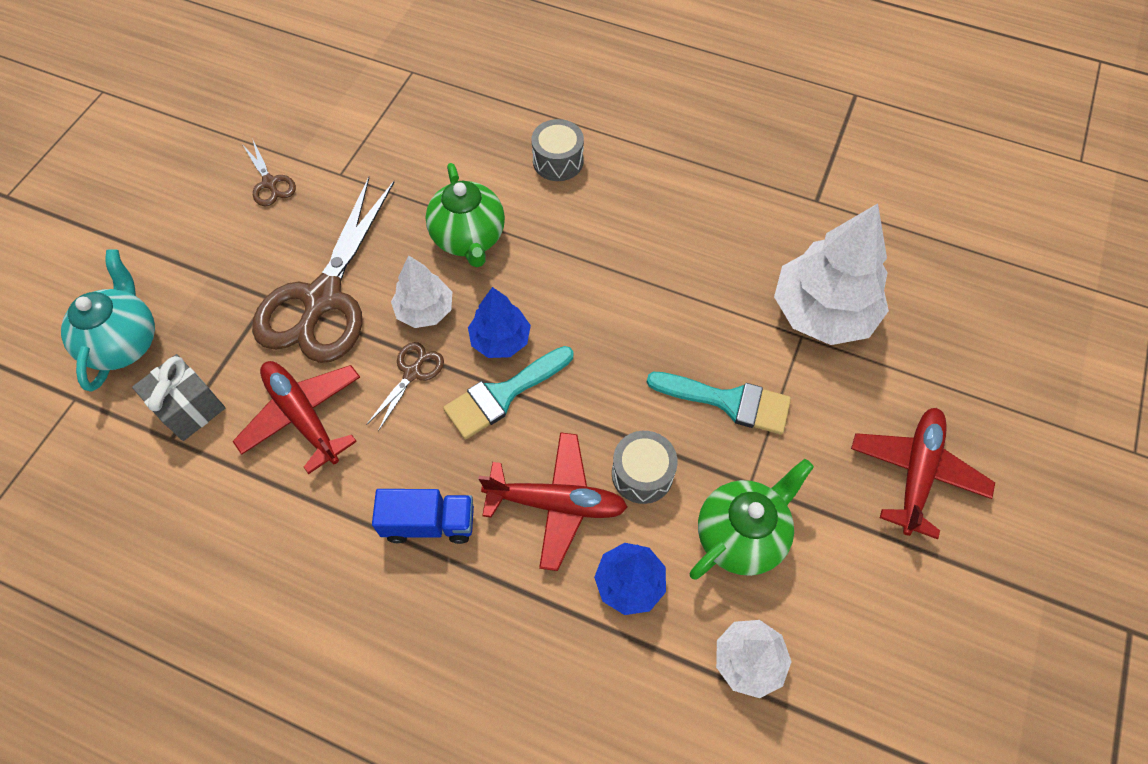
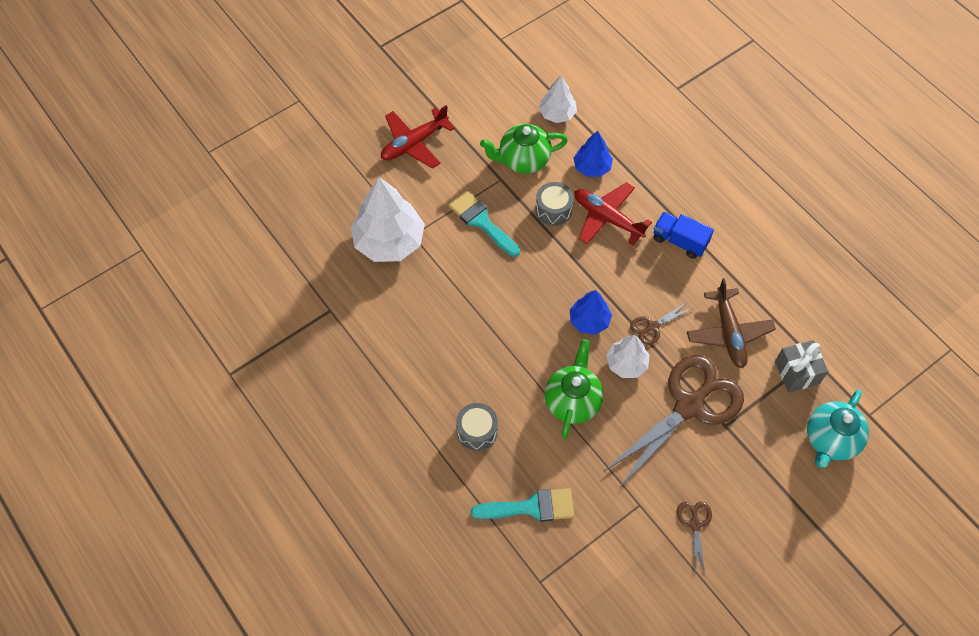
camera: 150 degrees left, 0 degrees up
red plane [232,361,360,474] -> brown plane [687,278,776,369]
turquoise brush [443,346,573,439] -> turquoise brush moved to [471,488,574,522]

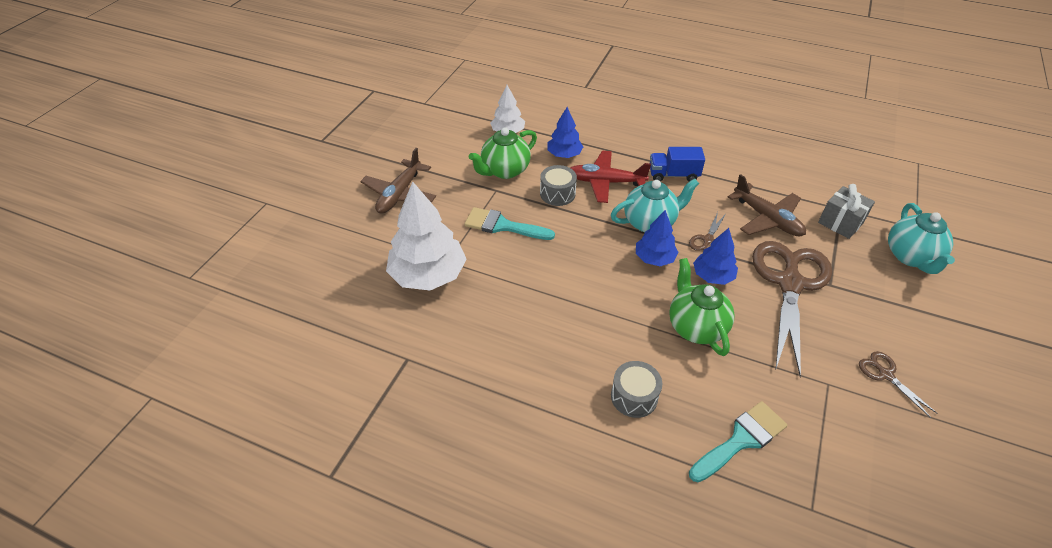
camera: 30 degrees left, 15 degrees down
red plane [381,105,455,169] -> brown plane [360,148,436,214]
white tree [606,335,650,378] -> blue tree [693,228,738,285]
none -> turquoise teapot [611,179,699,232]

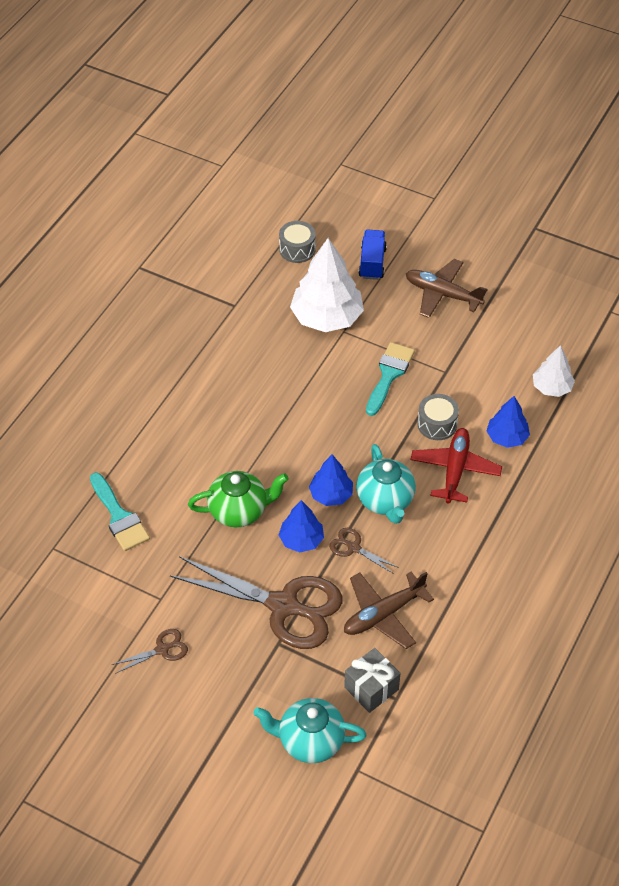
camera: 95 degrees right, 5 degrees up
green teapot [469,127,537,179] -> none
grey drum [611,361,662,418] -> grey drum moved to [279,221,316,263]
blue truck [650,147,705,182] -> blue truck moved to [359,230,387,280]

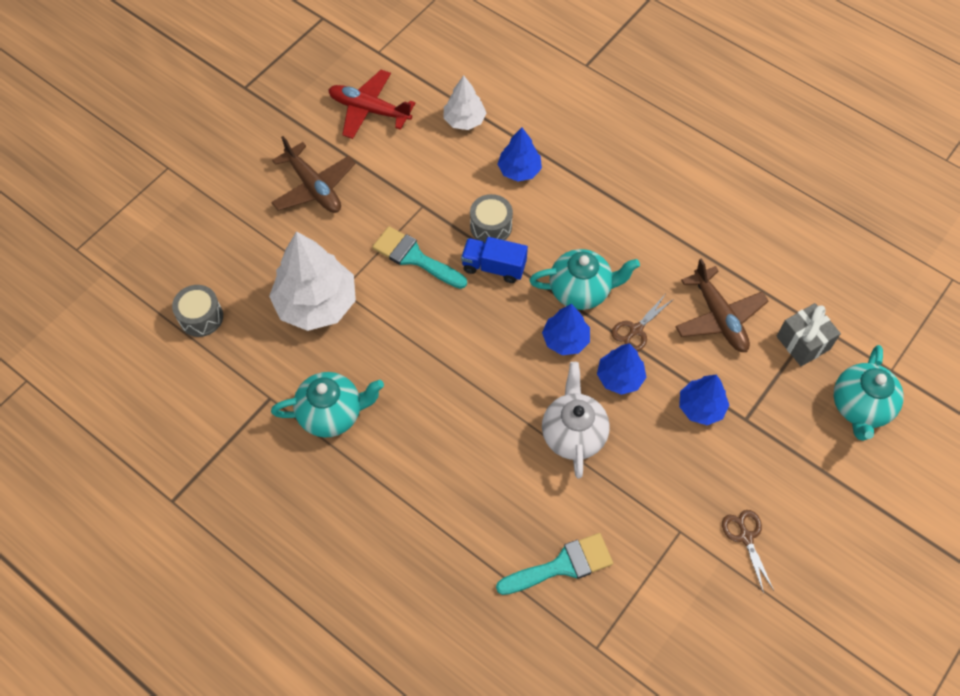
camera: 80 degrees left, 10 degrees up
brown scissors [170,556,343,649] -> blue tree [679,375,729,425]
green teapot [188,471,289,527] -> white teapot [542,362,610,478]
blue truck [359,230,387,280] -> blue truck moved to [461,237,528,283]
brown plane [406,259,488,318] -> brown plane turned 75 degrees counterclockwise [271,136,355,213]
red plane [410,428,502,504] -> red plane moved to [328,70,415,139]
none -> turquoise teapot [271,372,384,438]

